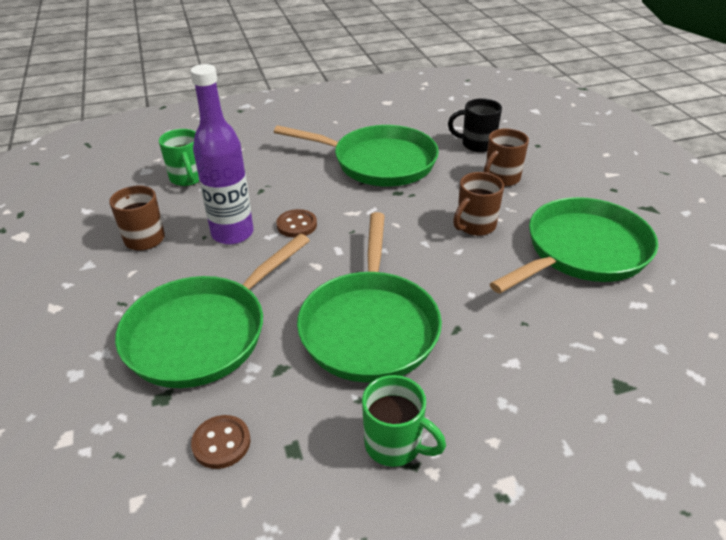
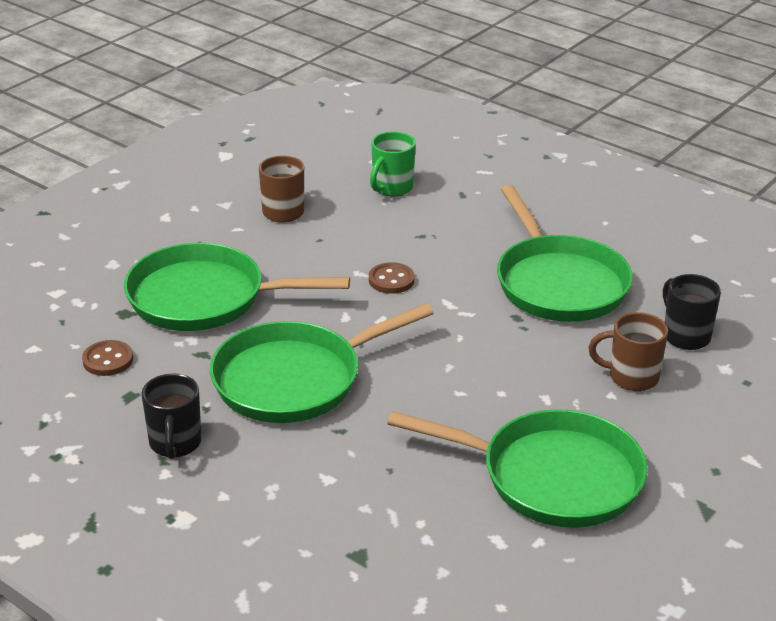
camera: 55 degrees right, 5 degrees down
purple bottle [190,64,254,245] -> none
green mug [362,375,446,467] -> black mug [142,374,202,459]
brown mug [453,172,504,236] -> none

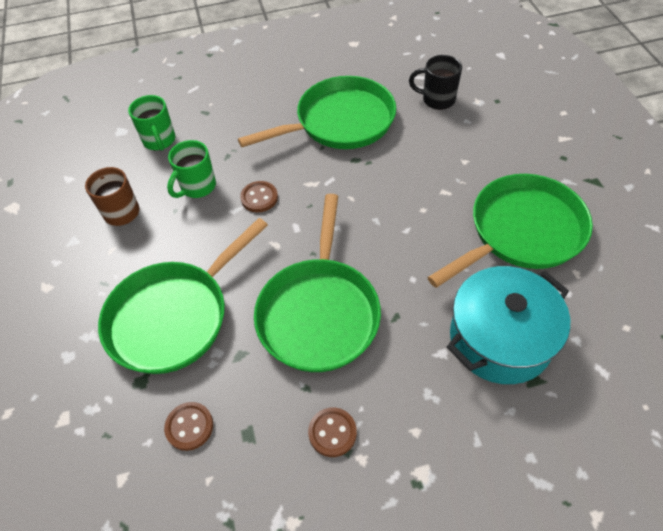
camera: 50 degrees left, 20 degrees up
black mug [142,374,202,459] -> brown button [308,408,357,457]
green pan [497,185,633,322] -> green pan turned 45 degrees counterclockwise [238,76,396,149]
brown mug [589,312,668,391] -> none
none -> green mug [167,140,216,198]
none -> turquoise pot [447,266,570,384]

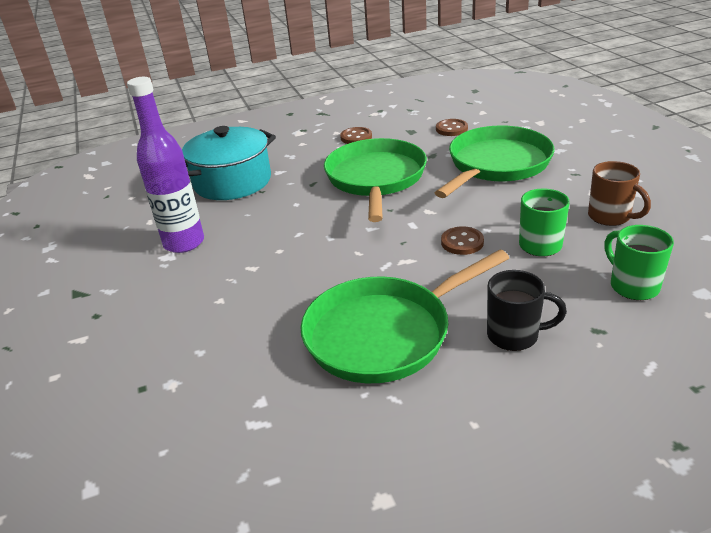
camera: 175 degrees right, 20 degrees down
black mug [409,55,462,110] -> black mug moved to [487,270,567,351]
green pan [427,174,593,288] -> purple bottle [127,77,204,253]

